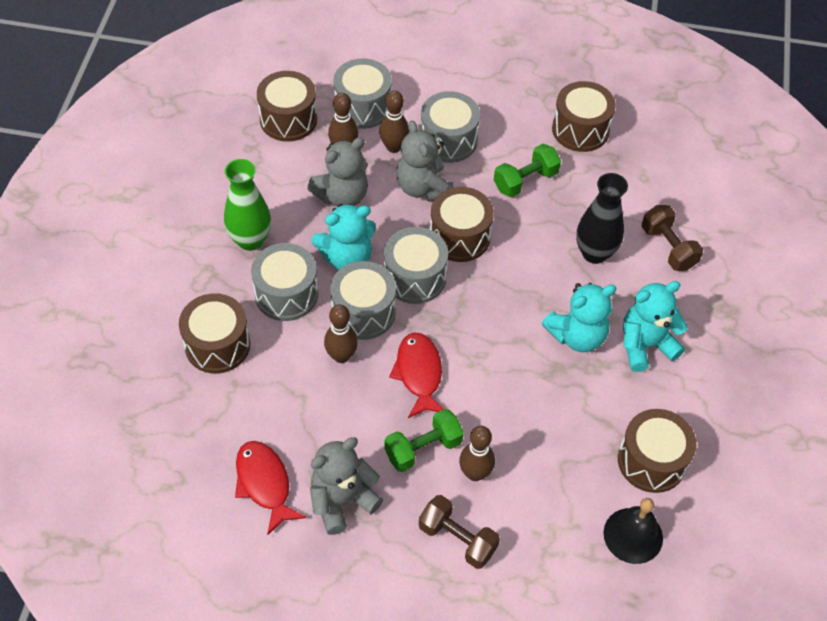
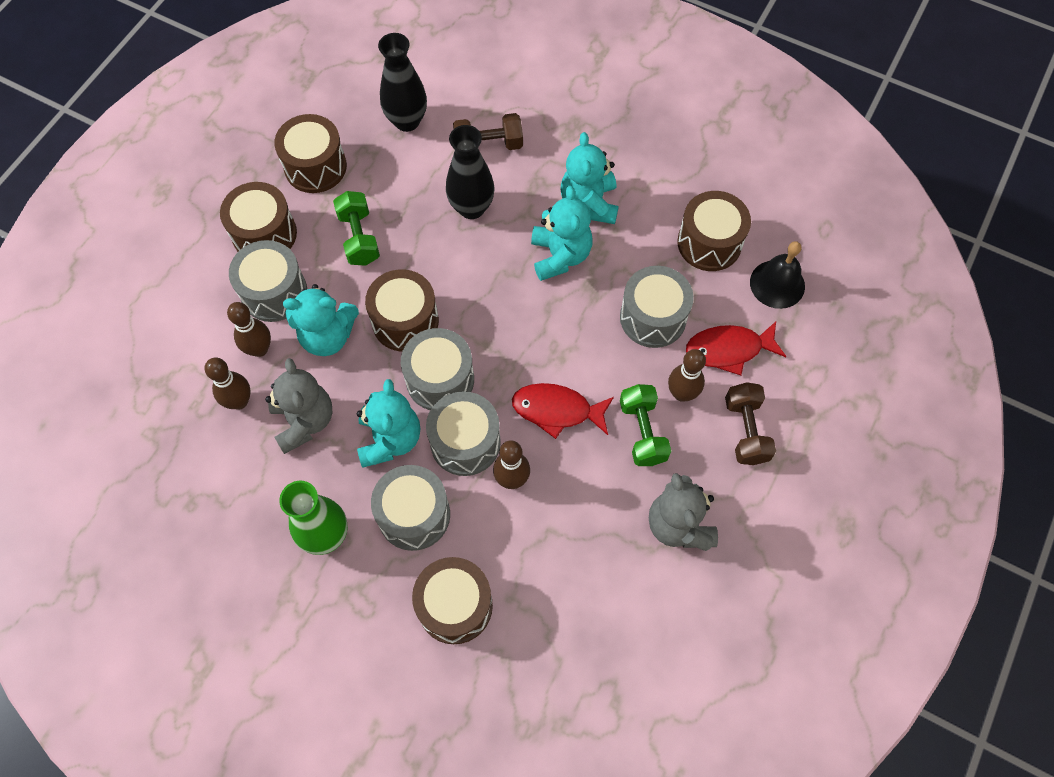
camera: 70 degrees left, 10 degrees up
red fish [235,441,306,536] -> red fish moved to [686,322,786,375]
brown drum [257,71,317,142] -> brown drum moved to [220,182,297,252]
grey drum [334,59,392,129] -> grey drum moved to [620,266,694,348]
grey teddy bear [396,120,454,201] -> turquoise teddy bear [283,284,359,356]
brown dumbbell [419,495,500,569] -> brown dumbbell turned 60 degrees counterclockwise [725,382,776,465]
none -> black vase [378,33,427,132]

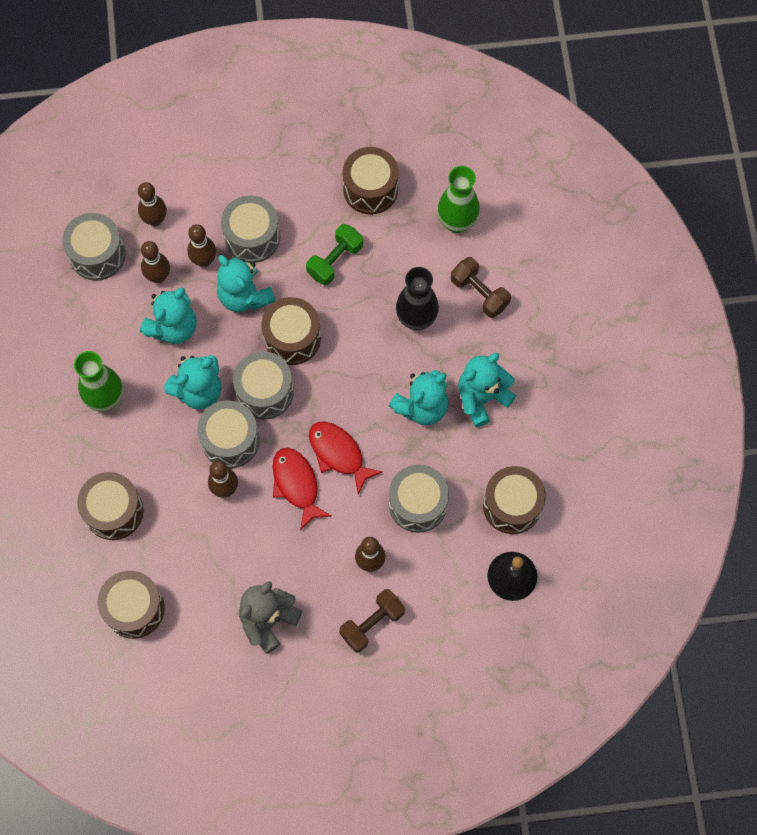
camera: 55 degrees right, 5 degrees up
brown drum [220,182,297,252] -> brown drum moved to [98,571,165,639]
grey teddy bear [265,358,333,454] -> turquoise teddy bear [140,287,197,344]
grey drum [371,465,450,551] -> grey drum moved to [62,213,126,281]
black vase [378,33,427,132] -> green vase [438,166,480,233]
green dumbbell [620,384,671,466] -> none
red fish [686,322,786,375] -> red fish moved to [309,421,383,495]
none -> brown bowling pin [138,182,167,226]

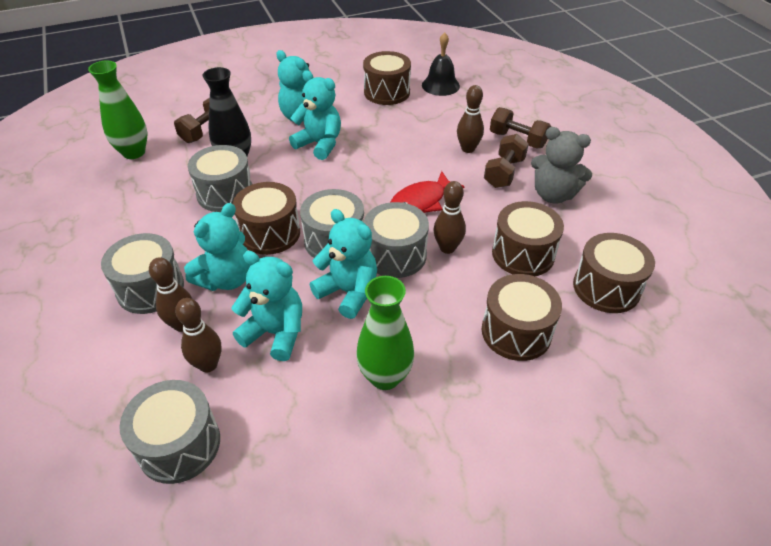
camera: 105 degrees left, 25 degrees down
brown bowling pin [138,182,167,226] -> none
green dumbbell [306,224,363,286] -> none
red fish [309,421,383,495] -> none
brown drum [342,147,399,215] -> brown drum moved to [492,201,564,276]
grey drum [389,465,449,533] -> grey drum moved to [188,145,252,212]
none -> brown dumbbell [484,134,529,188]

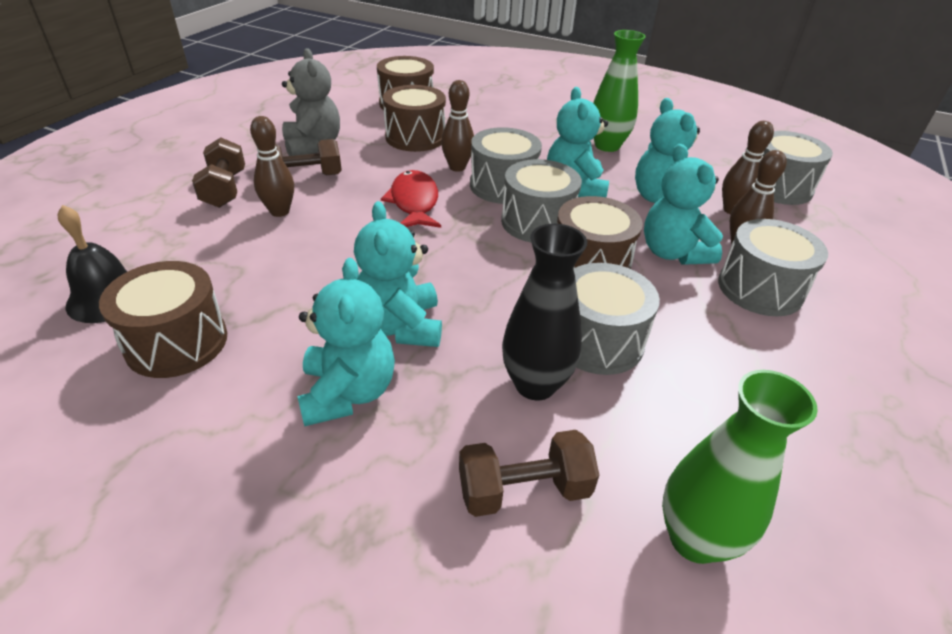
camera: 135 degrees left, 5 degrees down
turquoise teddy bear [184,203,250,291] -> turquoise teddy bear turned 105 degrees counterclockwise [644,144,723,265]
red fish [391,171,464,213] -> red fish turned 105 degrees counterclockwise [381,170,441,228]
brown drum [482,274,562,361] -> none

